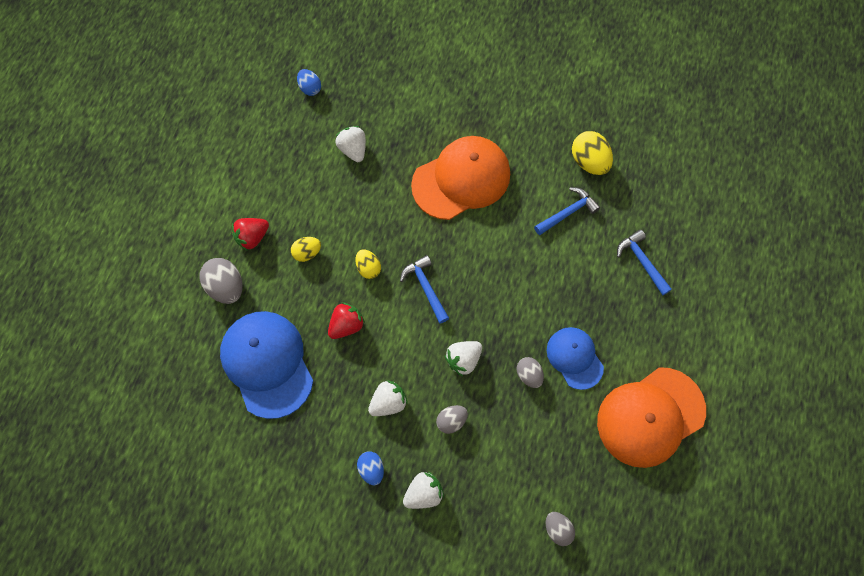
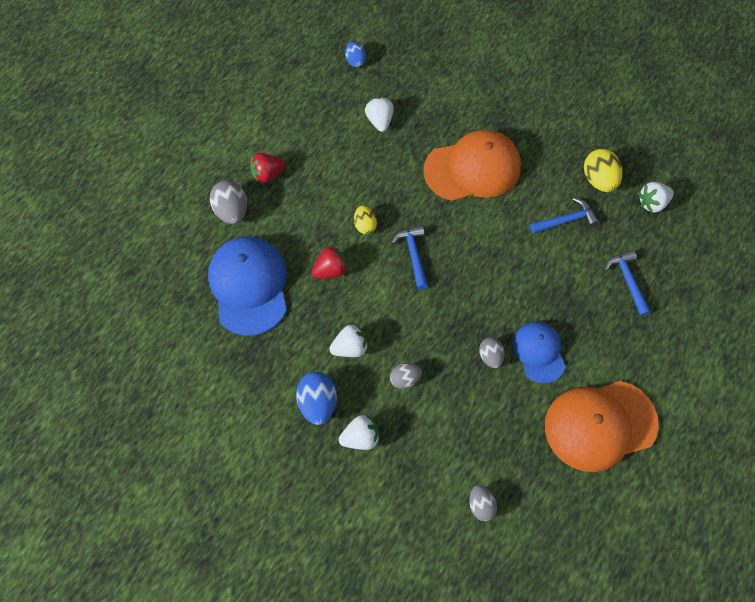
camera: 15 degrees right, 5 degrees down
yellow egg [291,237,321,262] -> none
blue egg [357,451,384,485] -> blue egg [296,372,337,425], size x1.61
white strawberry [445,341,482,377] -> white strawberry moved to [638,182,674,213]

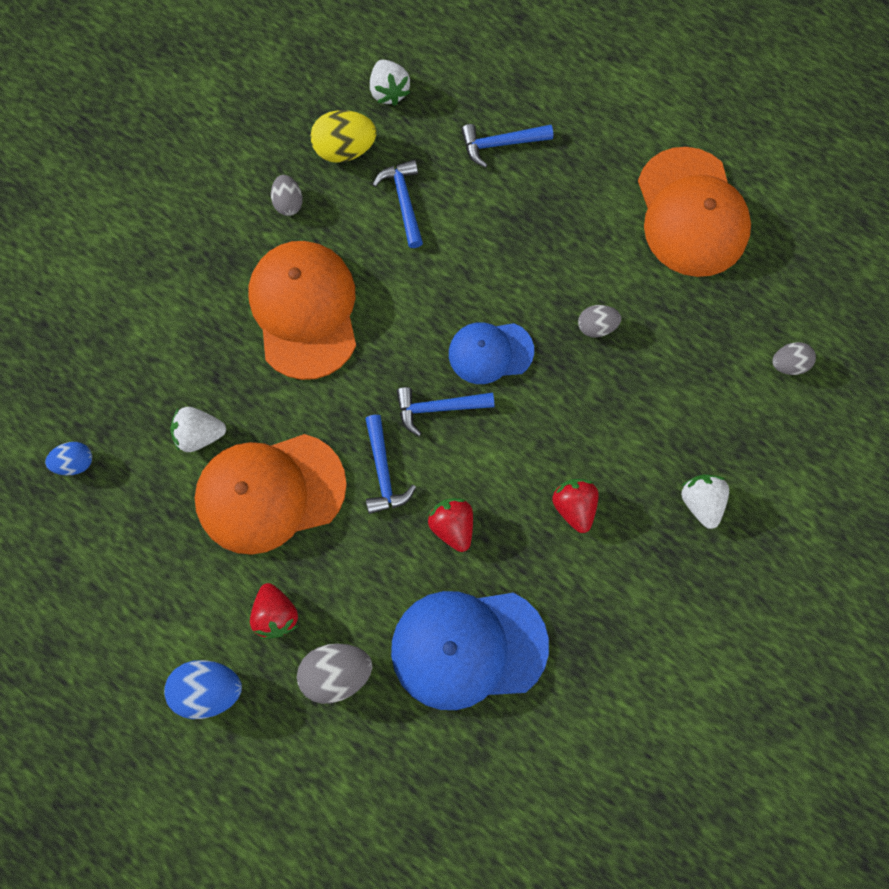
camera: 85 degrees left, 10 degrees up
blue egg [296,372,337,425] -> blue egg moved to [164,660,242,719]
white strawberry [329,324,368,357] -> red strawberry [552,479,599,533]
yellow egg [354,206,377,234] -> blue hammer [365,415,416,514]
grey egg [390,363,422,389] -> grey egg moved to [271,175,303,216]
blue cap [513,322,565,384] -> blue cap moved to [449,322,534,384]
none -> orange cap [195,434,347,555]

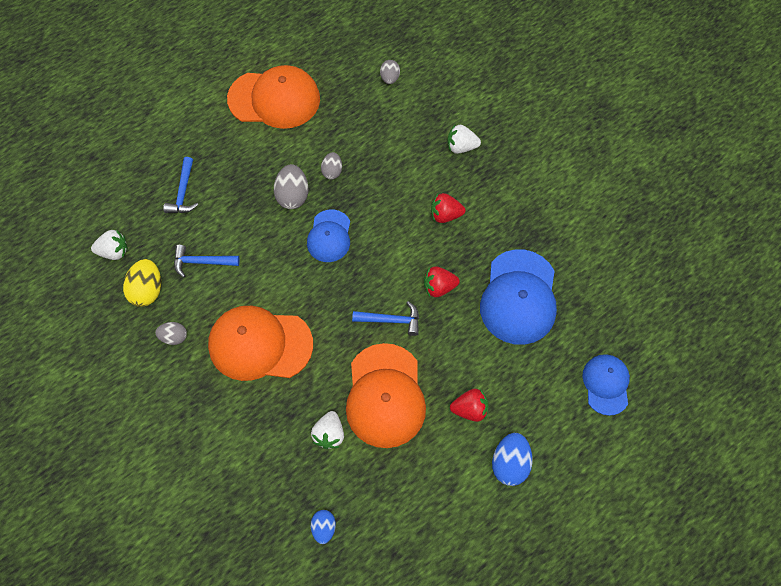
camera: 75 degrees left, 10 degrees down
grey egg [297,644,372,704] -> grey egg moved to [274,164,309,209]
blue hammer [397,387,494,436] -> none
none -> blue cap [582,354,630,416]

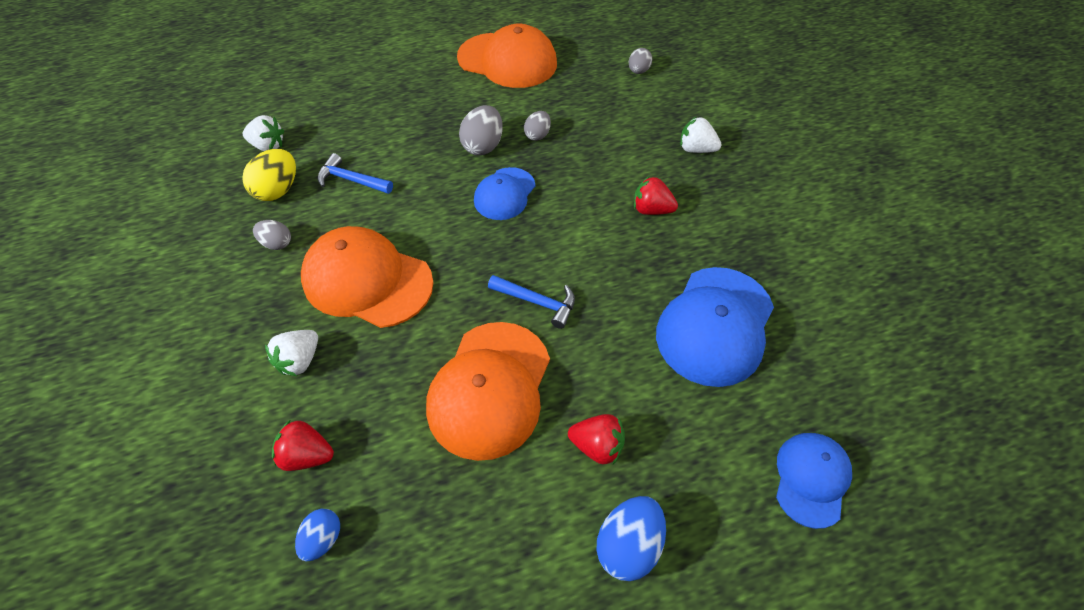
camera: 20 degrees right, 10 degrees down
blue hammer [163,157,198,213] -> none
white strawberry [311,411,344,449] -> white strawberry moved to [265,330,318,376]
red strawberry [424,267,460,297] -> red strawberry moved to [272,419,334,471]

